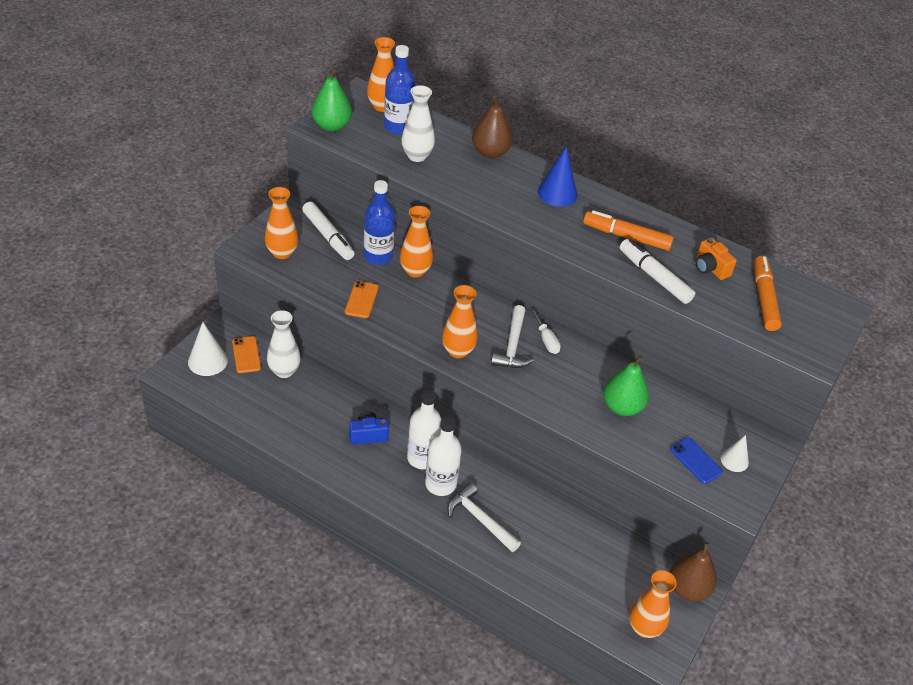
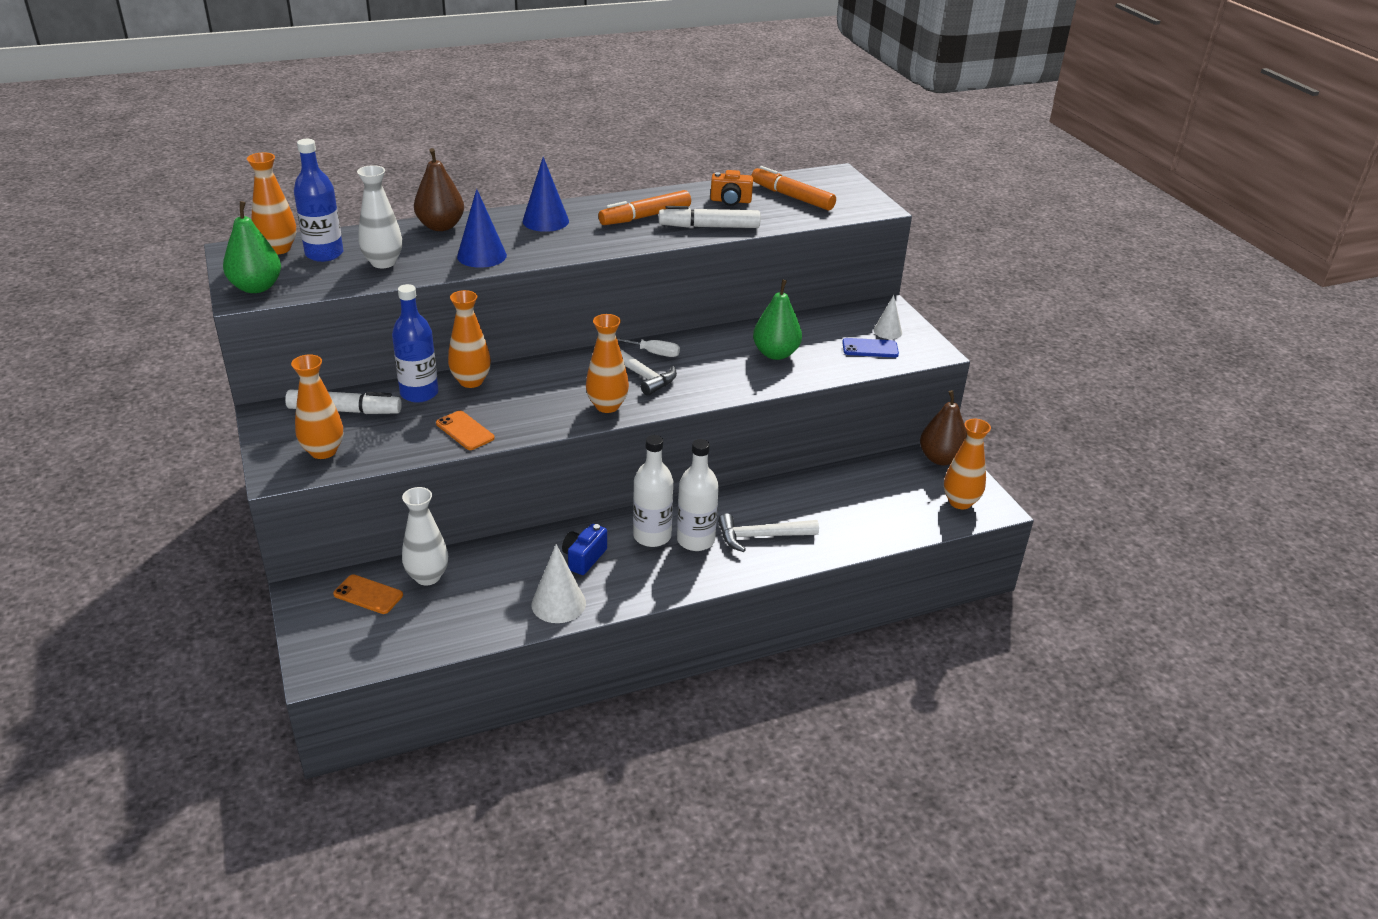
camera: 50 degrees left, 10 degrees down
white cone [188,322,228,376] -> white cone moved to [531,544,586,623]
none -> blue cone [457,189,507,268]

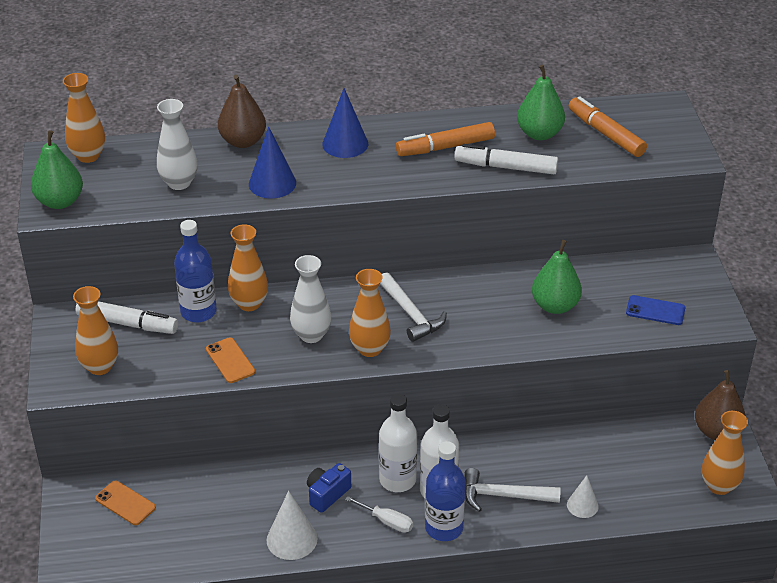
camera: 15 degrees right, 5 degrees up
blue bottle [294,139,343,262] -> blue bottle moved to [425,441,466,541]
white vase [402,487,448,585] -> white vase moved to [290,255,331,343]
white screwdriver [617,338,680,357] -> white screwdriver moved to [345,496,413,533]
orange camera [710,170,753,206] -> green pear [517,65,565,140]
white cone [873,295,902,339] -> white cone moved to [567,475,599,518]

